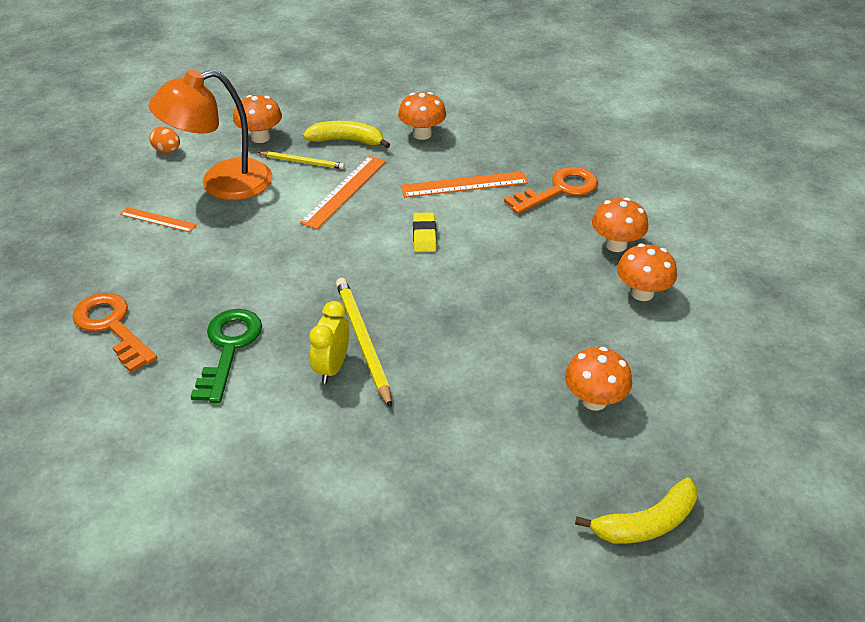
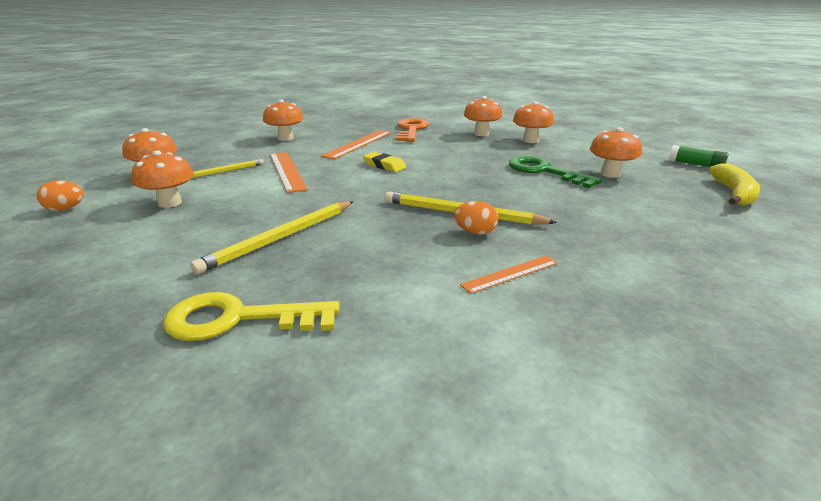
camera: 50 degrees left, 15 degrees down
orange key [72,293,157,372] -> yellow key [163,292,340,341]
orange ruler [120,207,197,232] -> orange ruler moved to [460,256,558,294]
orange lamp [149,70,273,200] -> orange mushroom [131,150,194,208]
green key [190,309,262,403] -> green key moved to [509,156,602,188]
yellow banana [303,121,390,148] -> none
yellow clock [309,301,349,383] -> orange egg [454,201,498,235]
none -> yellow pencil [190,201,354,274]
none -> green glue stick [669,145,729,167]

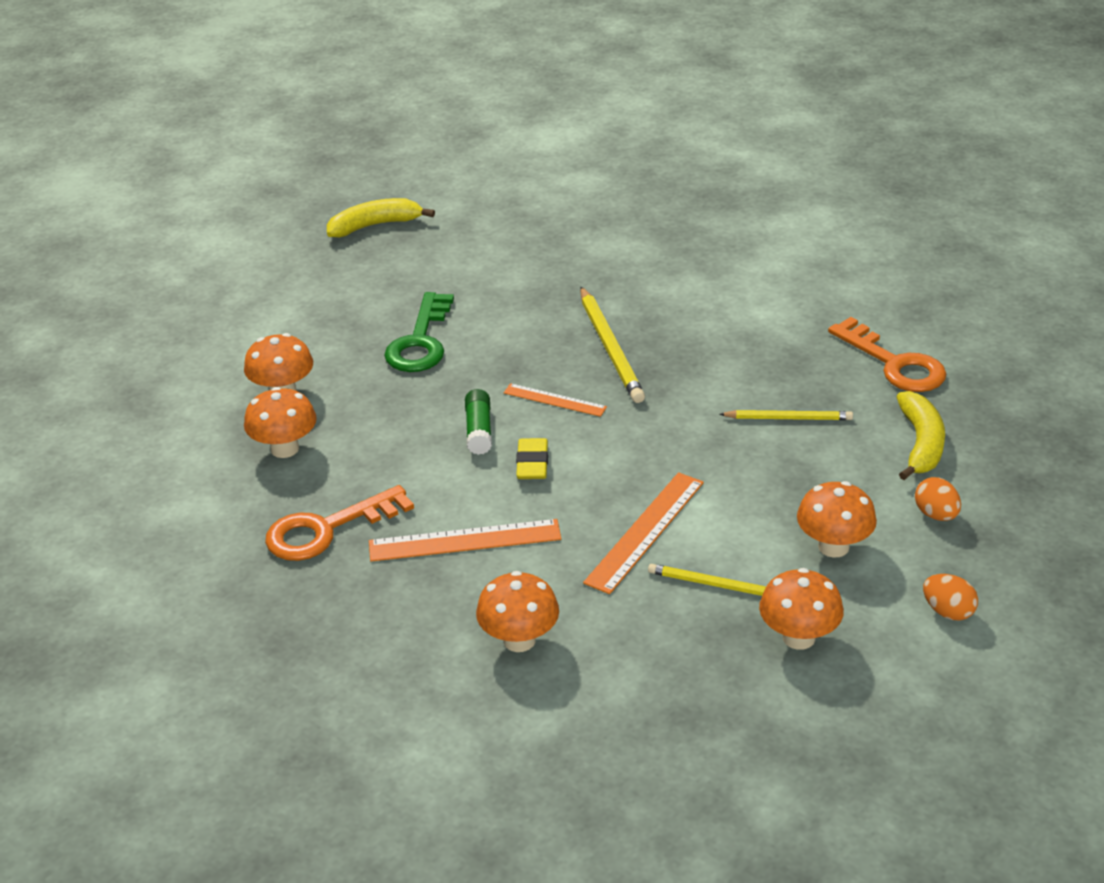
camera: 125 degrees left, 10 degrees up
yellow key [163,292,340,341] -> orange key [828,317,946,392]
yellow pencil [190,201,354,274] -> yellow pencil [719,410,853,420], size x0.62
orange egg [454,201,498,235] -> orange egg moved to [915,477,961,521]
orange ruler [460,256,558,294] -> orange ruler moved to [504,383,607,417]
orange mushroom [589,127,642,178] -> none
green glue stick [669,145,729,167] -> green glue stick moved to [465,389,492,455]
none -> yellow banana [896,391,945,480]

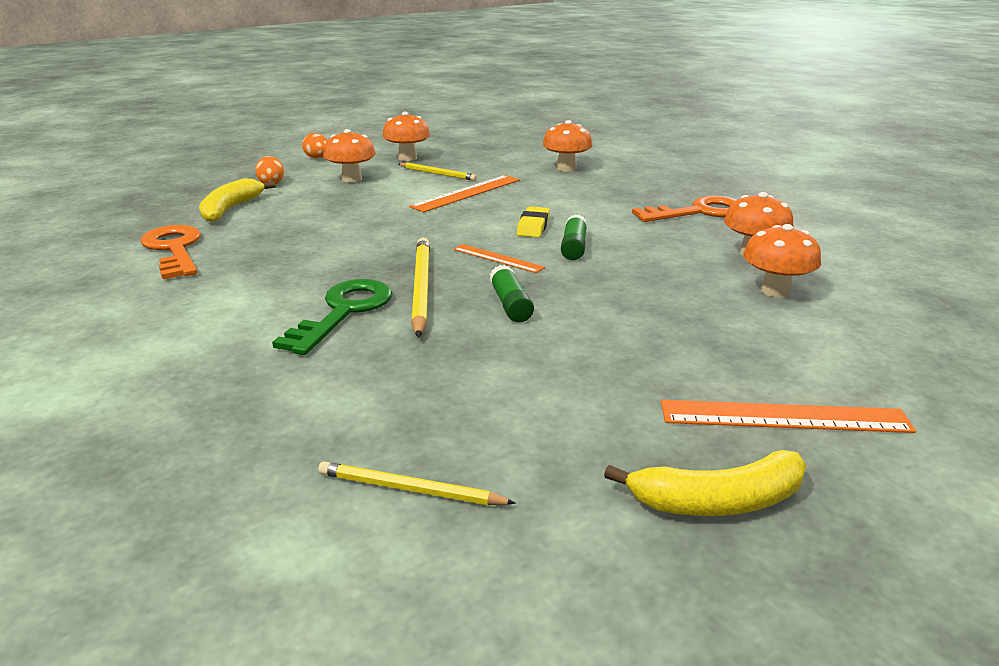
camera: 170 degrees left, 10 degrees down
orange ruler [369,519,561,562] -> orange ruler moved to [661,400,916,433]
green key [384,292,454,372] -> green key moved to [272,279,392,355]
yellow pencil [719,410,853,420] -> yellow pencil moved to [318,461,515,505]
none -> green glue stick [490,265,534,322]

